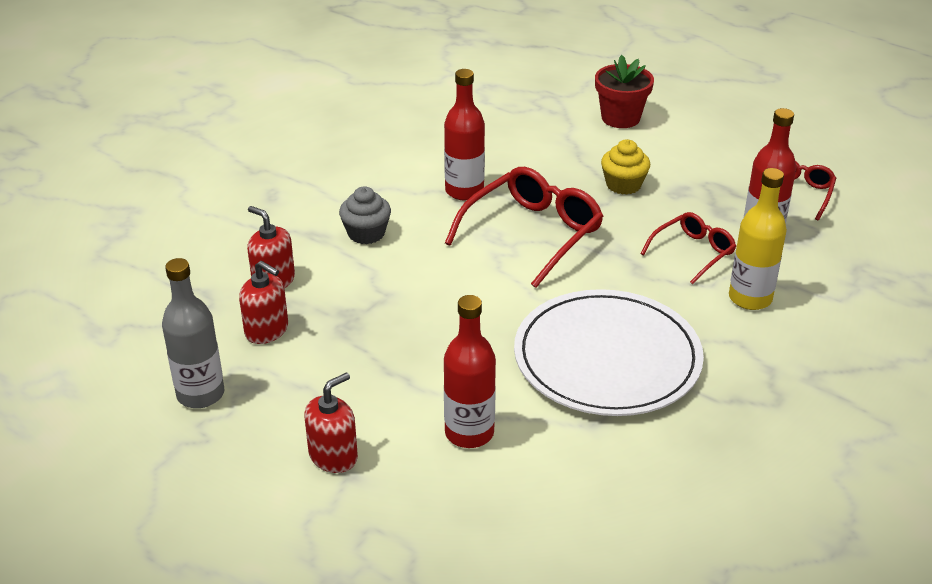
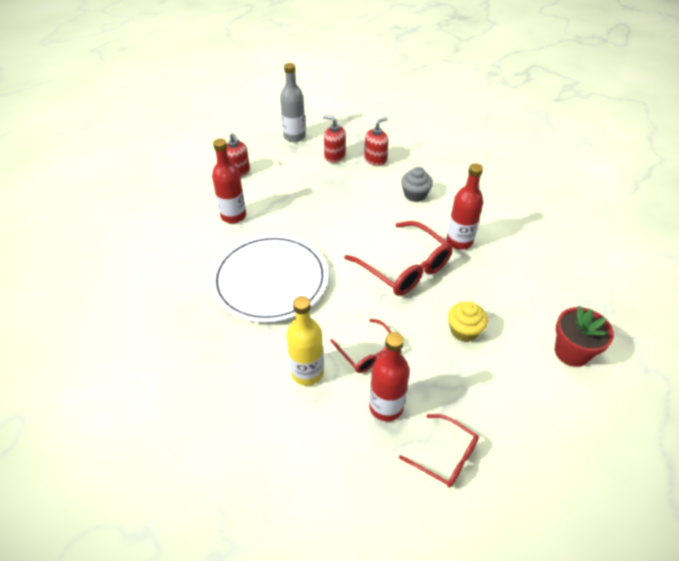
camera: 100 degrees right, 10 degrees up
red soap dispenser [239,261,288,344] -> red soap dispenser turned 75 degrees clockwise [323,115,346,163]

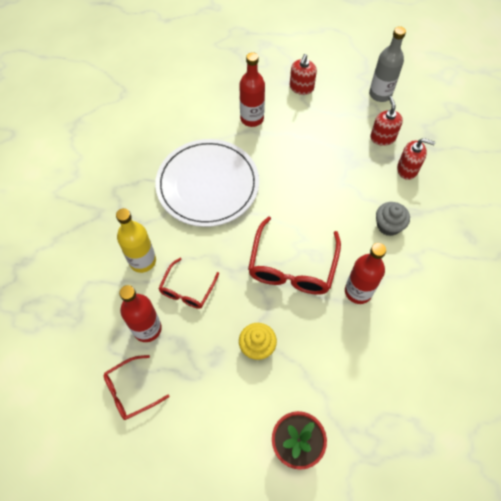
camera: 55 degrees right, 15 degrees up
red glasses [399,414,479,488] -> red glasses turned 60 degrees clockwise [104,355,169,420]

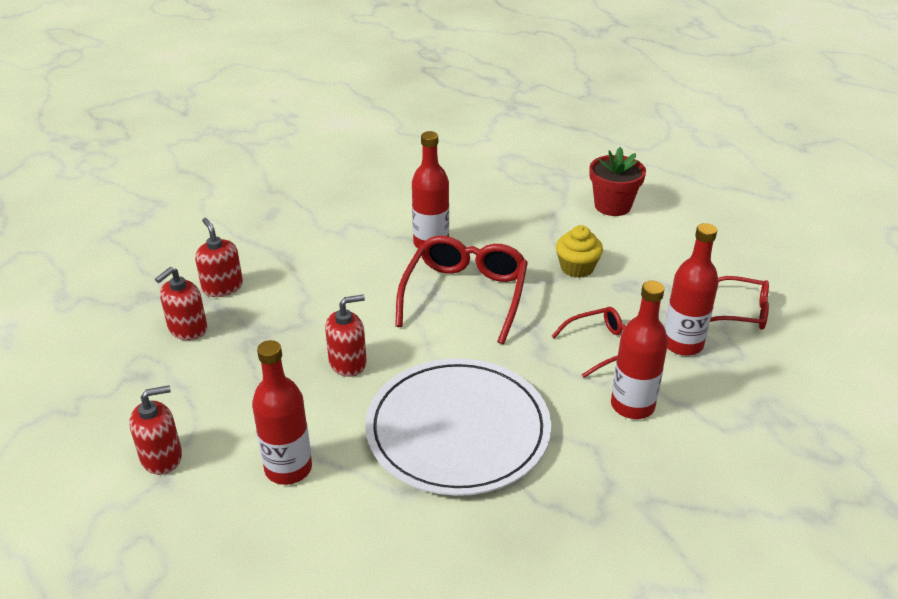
camera: 135 degrees left, 25 degrees down
yellow bottle [116,208,156,273] -> red bottle [611,281,668,419]
red glasses [248,216,341,295] -> red glasses turned 45 degrees counterclockwise [395,236,528,344]
grey bottle [369,26,406,102] -> none
grey cupcake [376,202,410,236] -> none
none -> red soap dispenser [325,295,367,377]

